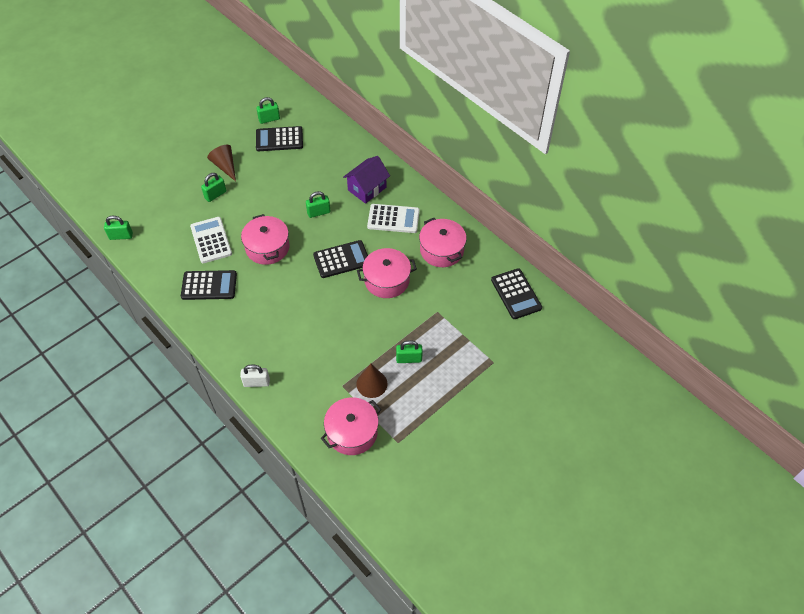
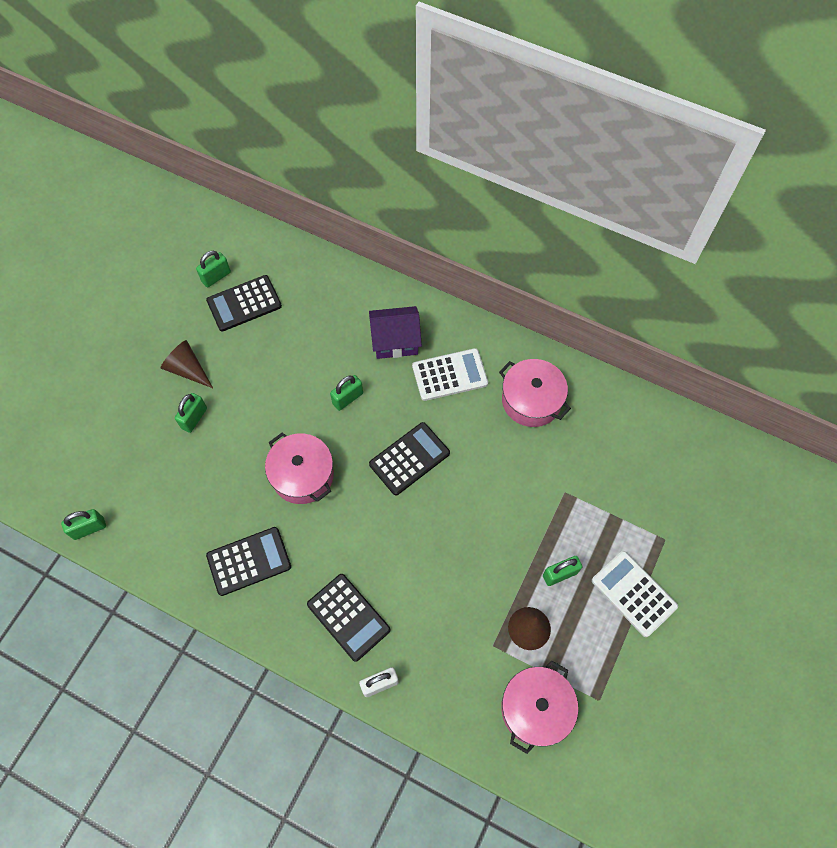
camera: 20 degrees left, 10 degrees up
white calculator [190,217,232,263] -> white calculator moved to [592,551,678,637]
purple house [343,156,390,204] -> purple house turned 60 degrees clockwise [369,306,422,359]
pink pot [357,248,417,298] -> none
black calculator [491,268,542,319] -> black calculator moved to [307,574,390,662]

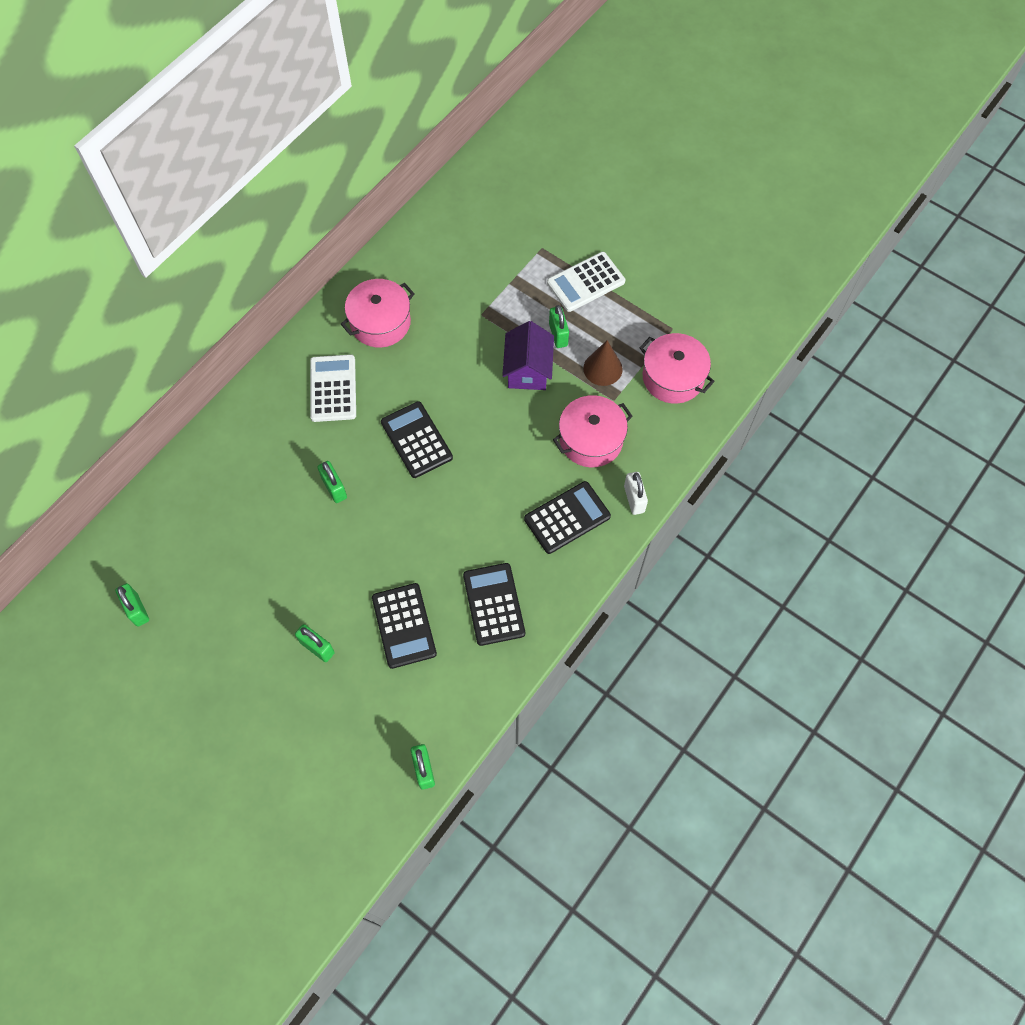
camera: 80 degrees left, 0 degrees up
brown cone [160,340,213,388] -> none
black calculator [206,275,282,332] -> black calculator moved to [372,583,437,669]
pink pot [265,433,334,504] -> pink pot moved to [553,395,633,467]
purple house [369,306,422,359] -> purple house moved to [502,321,554,390]

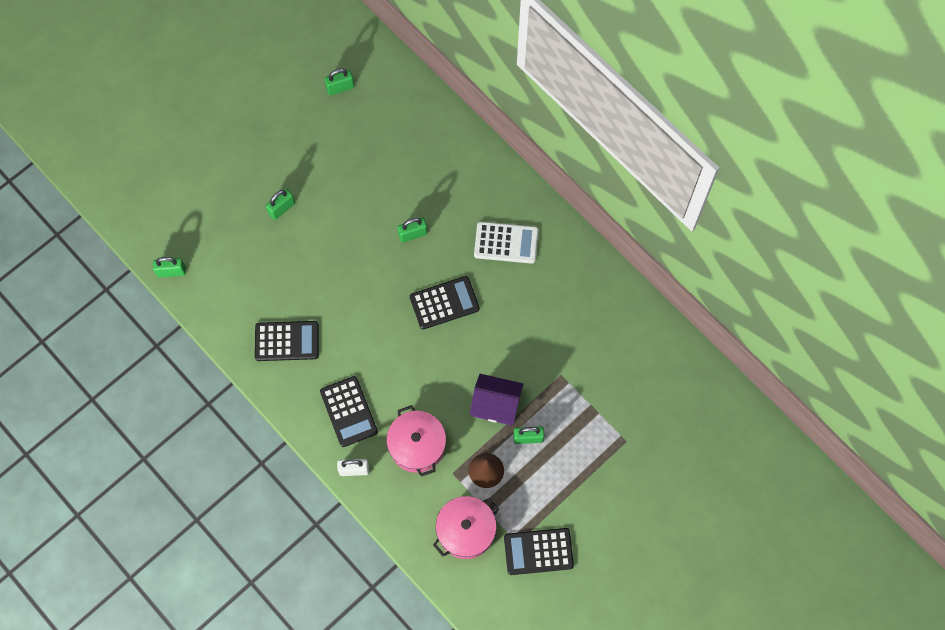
camera: 100 degrees right, 5 degrees up
pink pot [341,279,415,348] -> none
black calculator [372,583,437,669] -> black calculator moved to [504,528,574,575]
white calculator [547,252,625,312] -> none

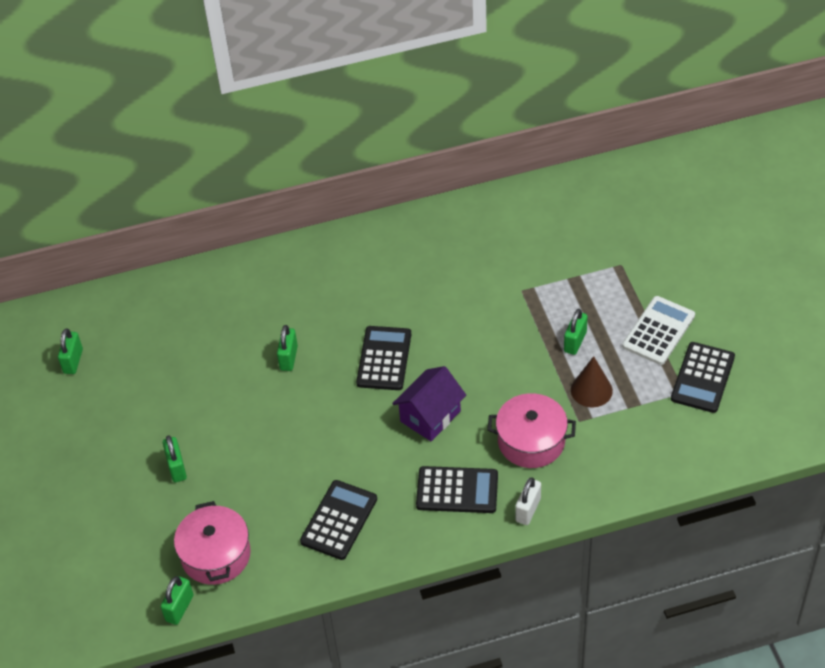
camera: 60 degrees left, 20 degrees down
pink pot [433,496,499,559] -> pink pot moved to [174,501,251,585]
purple house [470,374,523,425] -> purple house moved to [392,366,466,441]
white calculator [474,222,538,264] -> white calculator moved to [622,296,695,365]

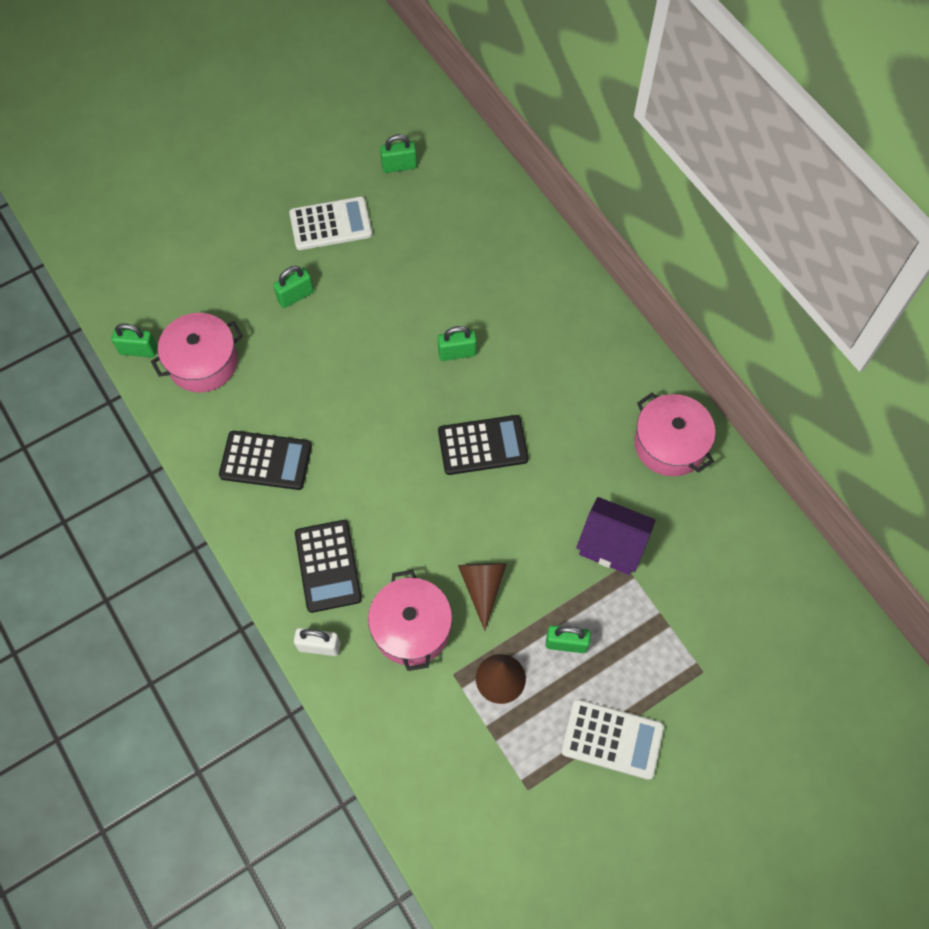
camera: 70 degrees right, 15 degrees up
purple house [392,366,466,441] -> purple house moved to [576,497,655,575]
black calculator [671,342,735,413] -> none
none -> white calculator [289,196,372,250]
none -> brown cone [458,563,507,631]
none -> pink pot [634,392,715,476]

